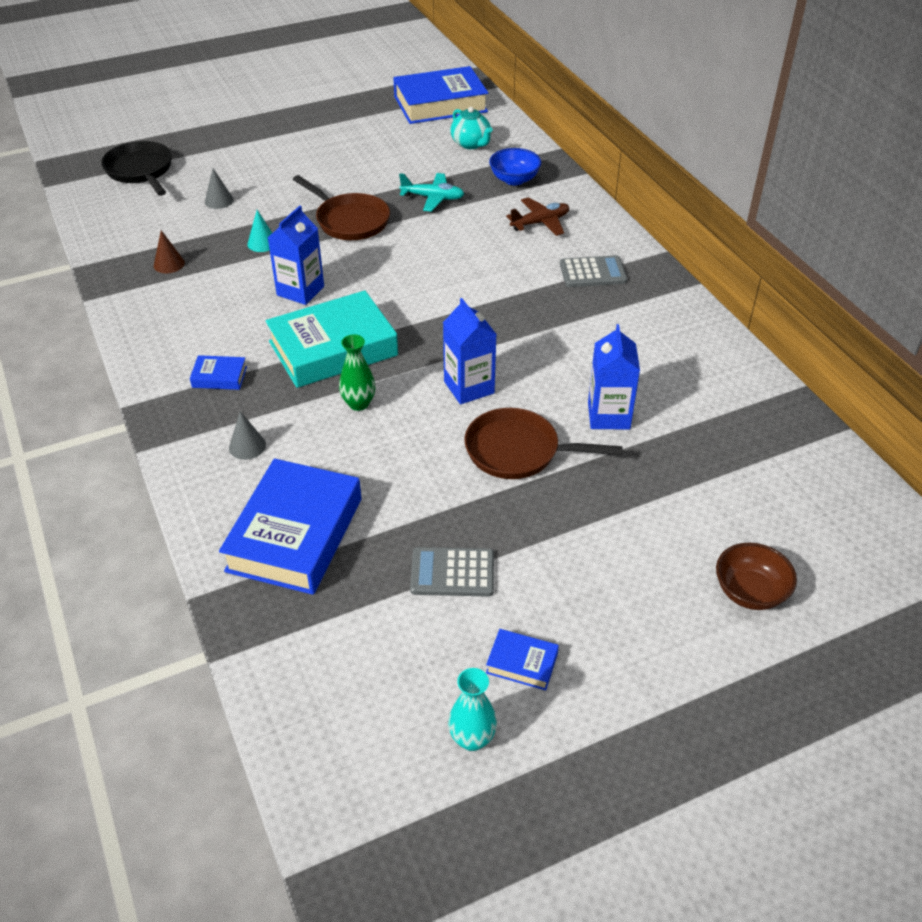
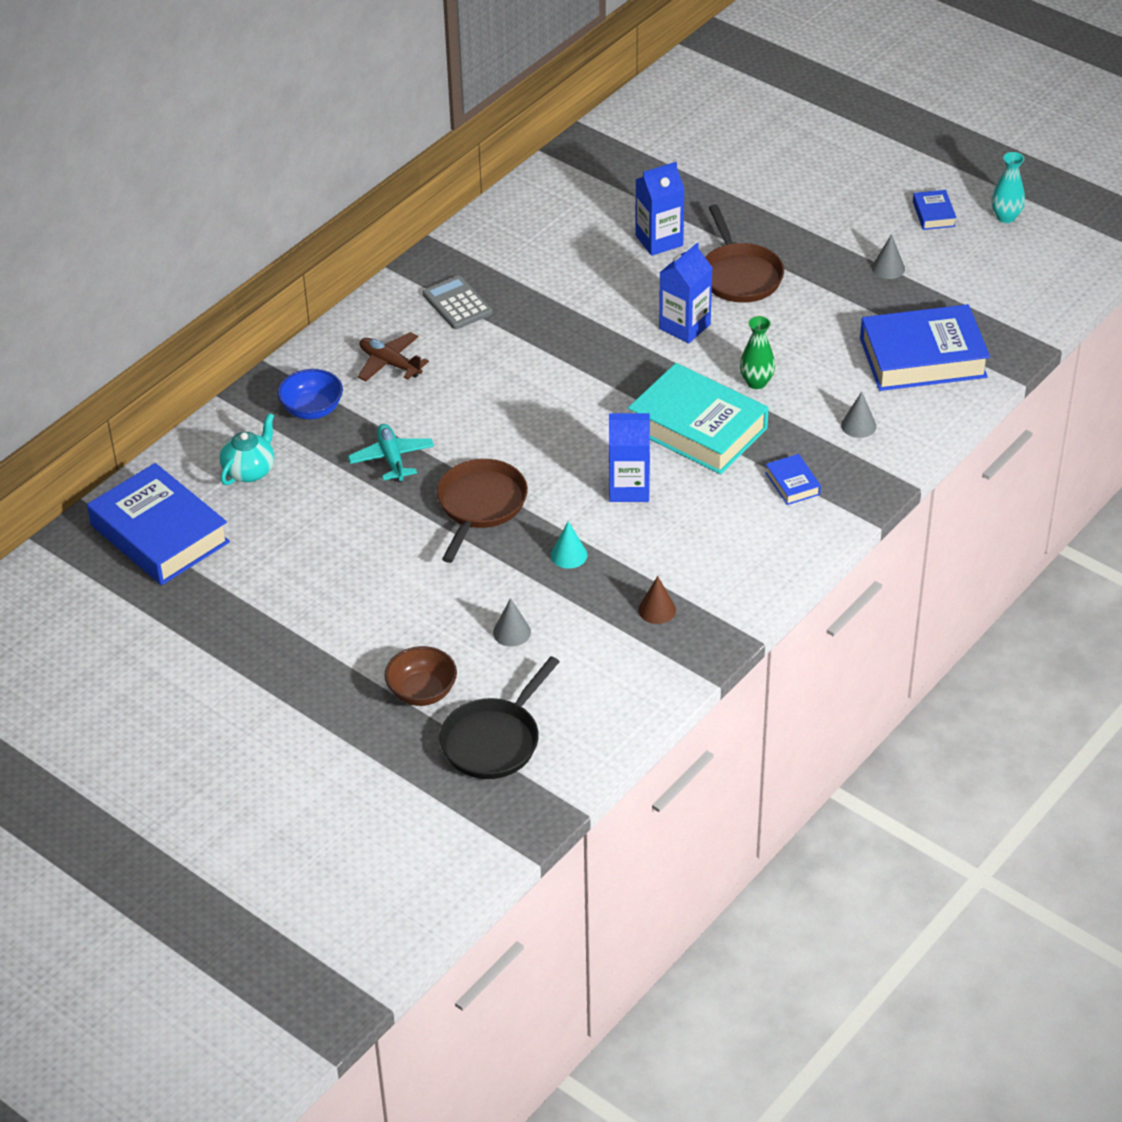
camera: 115 degrees left, 0 degrees up
grey calculator [410,547,494,597] -> grey cone [872,234,905,279]
brown bowl [716,543,797,610] -> brown bowl moved to [385,646,457,706]

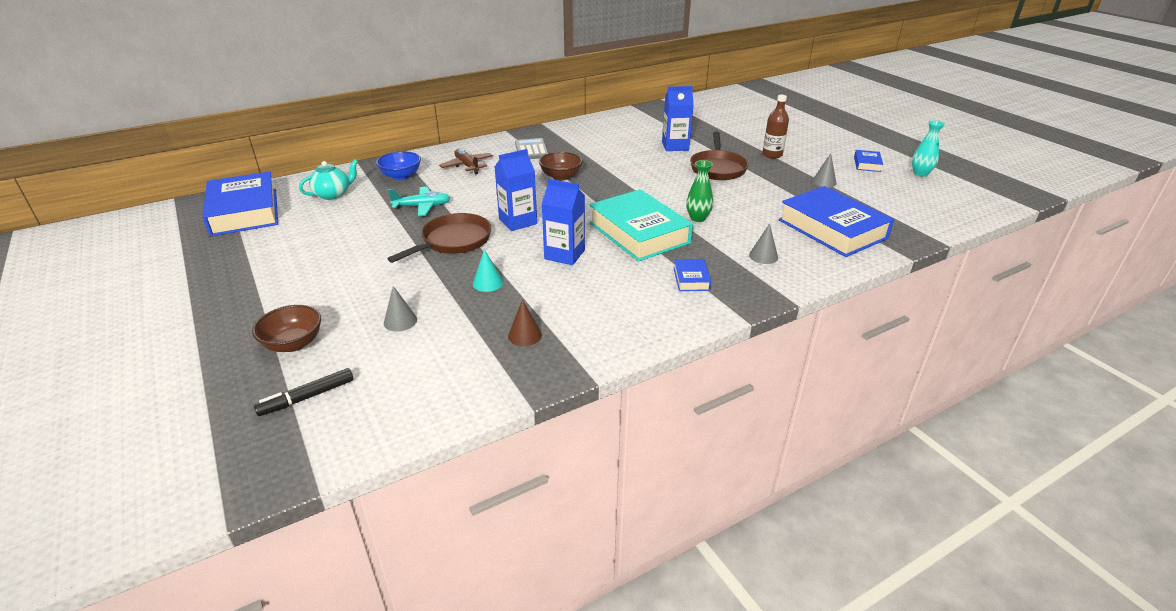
camera: 20 degrees right, 10 degrees down
turquoise plane [348,424,434,482] -> turquoise plane turned 75 degrees clockwise [388,187,450,216]
black pan [439,656,560,779] -> black marker [254,368,354,416]
blue carton [659,243,712,343] -> blue carton moved to [495,149,537,231]
blue book [860,304,990,391] -> blue book turned 45 degrees clockwise [778,186,894,257]
none -> brown bowl [539,152,583,181]
none -> brown bottle [762,95,789,159]

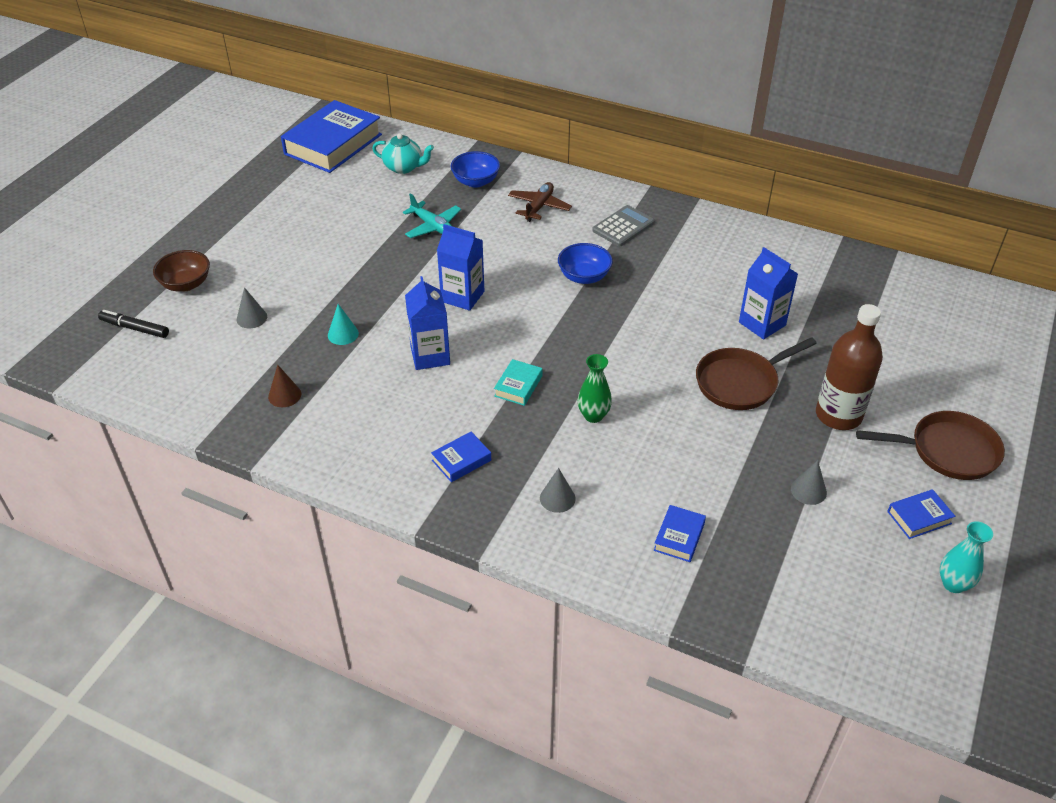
camera: 55 degrees right, 10 degrees up
brown pan [387,213,491,263] -> brown pan moved to [856,411,1005,480]
brown bowl [539,152,583,181] -> blue bowl [558,243,613,284]
turquoise book [589,189,693,262] -> turquoise book [494,359,542,406], size x0.43
brown bottle [762,95,789,159] -> brown bottle [816,304,883,430], size x1.53
blue book [778,186,894,257] -> blue book [654,505,706,562], size x0.43

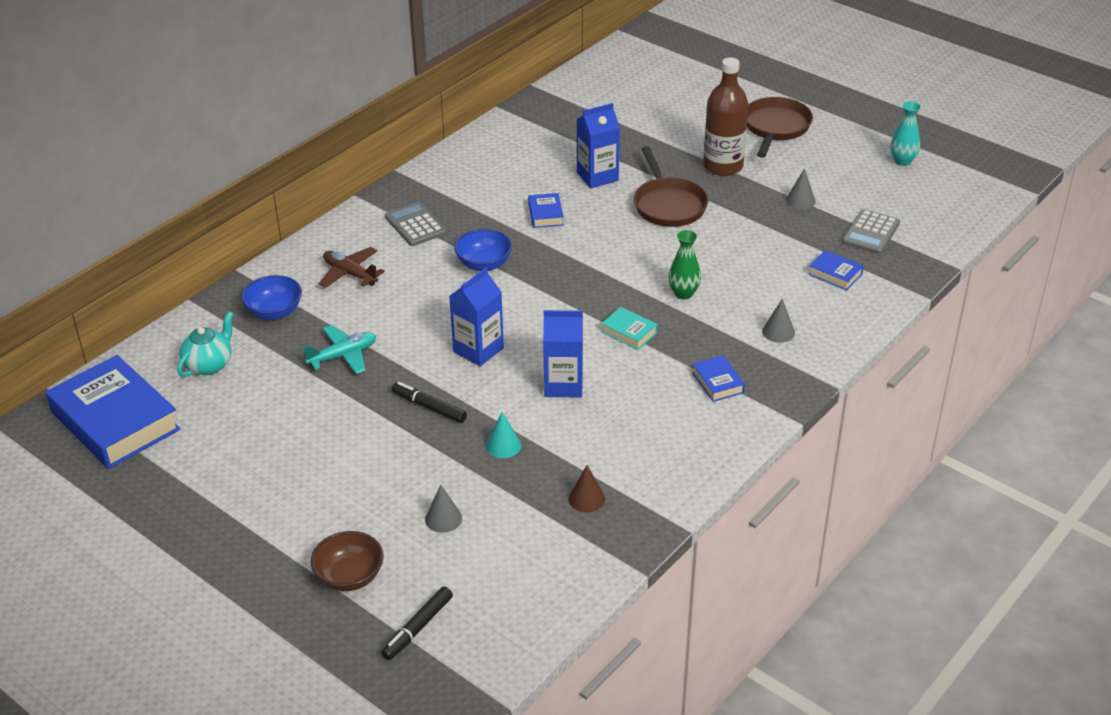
camera: 75 degrees left, 5 degrees down
blue book [887,489,955,539] -> blue book moved to [528,193,564,228]
none -> black marker [392,382,467,423]
none -> grey calculator [842,209,900,254]

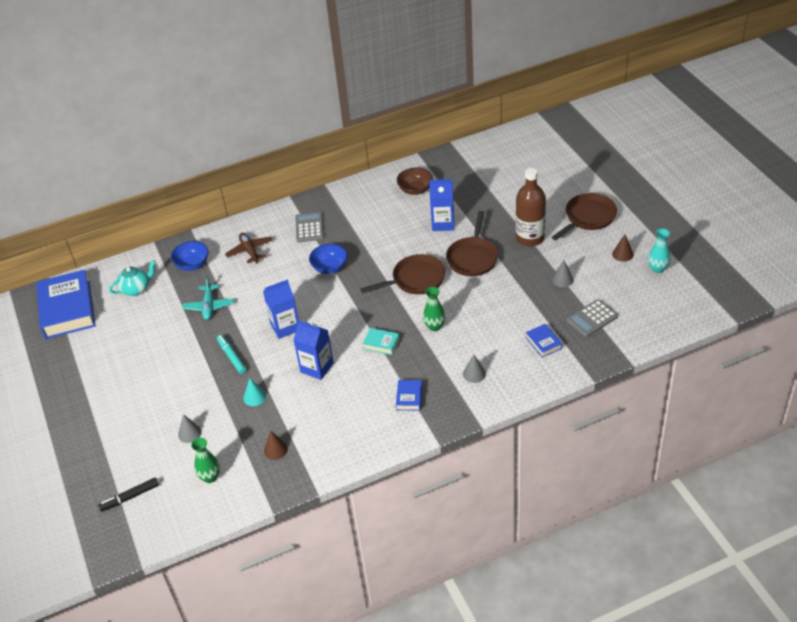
camera: 30 degrees right, 5 degrees up
turquoise plane [302,325,376,374] -> turquoise plane turned 90 degrees clockwise [182,276,234,320]
brown bowl [311,531,384,591] -> brown bowl moved to [397,167,433,195]
black marker [392,382,467,423] -> turquoise marker [217,335,246,374]
blue book [528,193,564,228] -> none
turquoise book [601,307,658,350] -> turquoise book turned 45 degrees counterclockwise [363,328,400,355]
none -> green vase [191,438,220,483]
none -> brown pan [360,254,446,294]
none -> brown cone [612,235,634,262]

